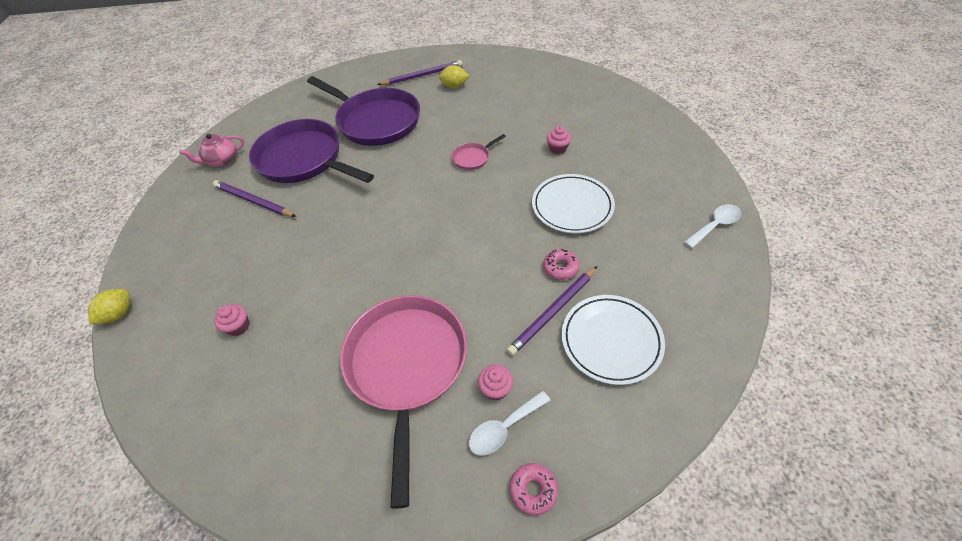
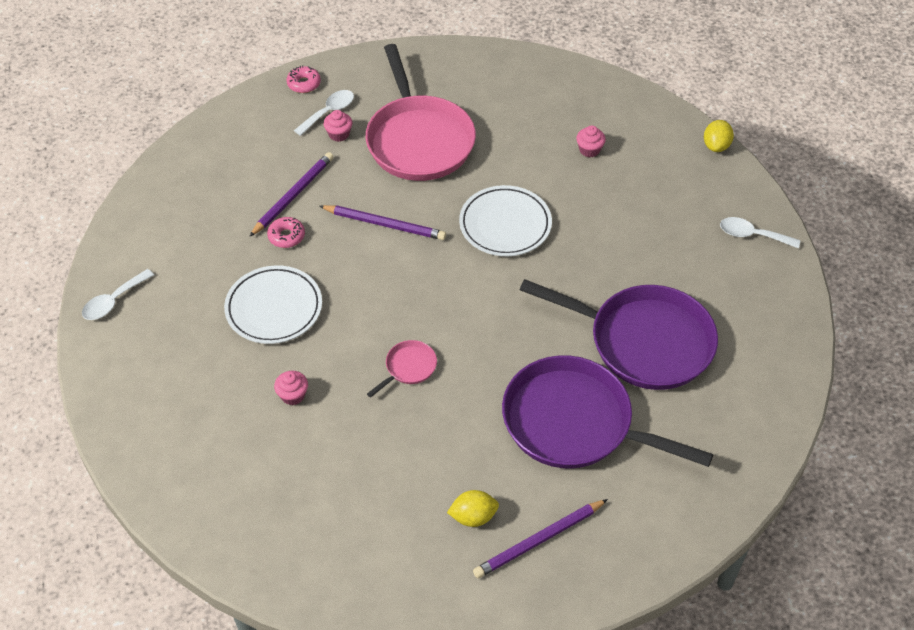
camera: 165 degrees right, 0 degrees up
pink teapot [179,134,244,167] -> none
purple pencil [213,180,296,217] -> purple pencil moved to [319,205,446,240]
white plate [562,295,665,385] -> white plate moved to [459,185,552,256]
none -> white spoon [720,217,800,249]

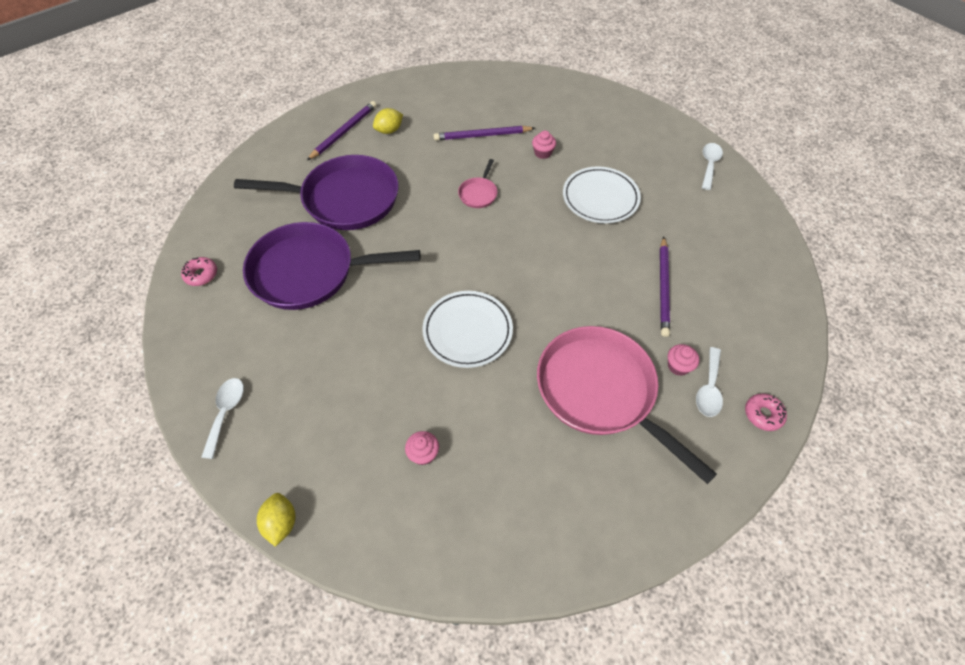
camera: 155 degrees right, 5 degrees up
pink donut [267,217,305,248] -> pink donut moved to [181,257,217,286]
purple pencil [319,205,446,240] -> purple pencil moved to [434,126,535,141]
white spoon [720,217,800,249] -> white spoon turned 75 degrees counterclockwise [201,378,244,459]

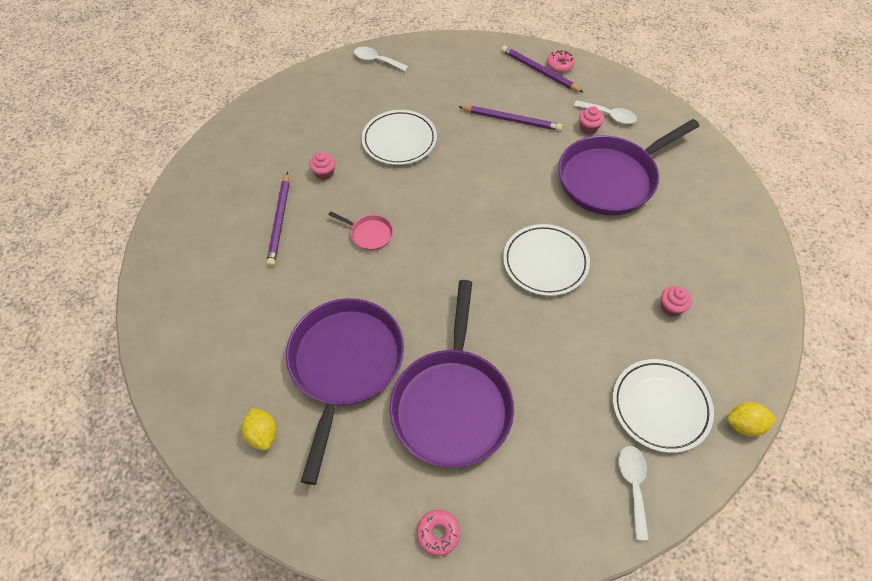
camera: 80 degrees left, 0 degrees up
white spoon [201,378,244,459] -> white spoon turned 75 degrees clockwise [618,446,649,540]
purple pencil [307,101,376,160] -> purple pencil moved to [501,46,584,93]
yellow lemon [373,108,403,134] -> yellow lemon moved to [242,408,277,451]
pink pan [537,326,717,484] -> purple pan [558,119,700,215]
pink donut [745,393,787,431] -> pink donut moved to [547,50,575,73]
none -> white plate [613,359,714,453]

